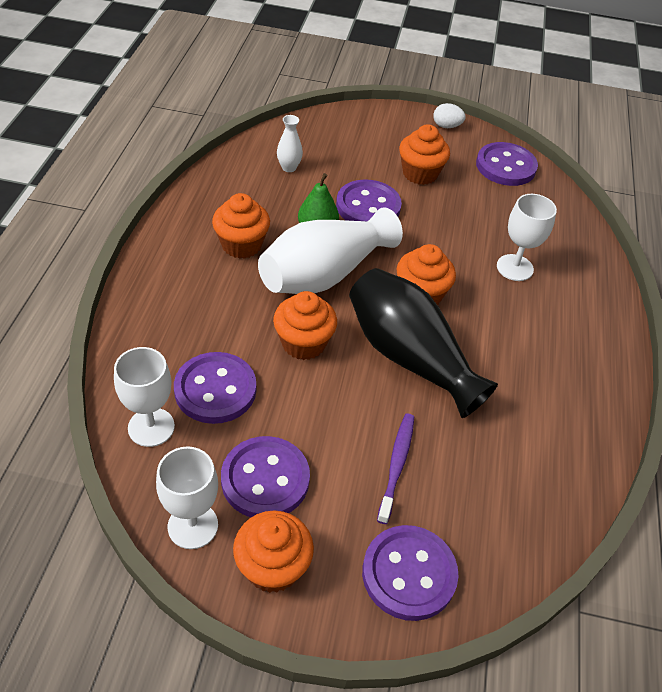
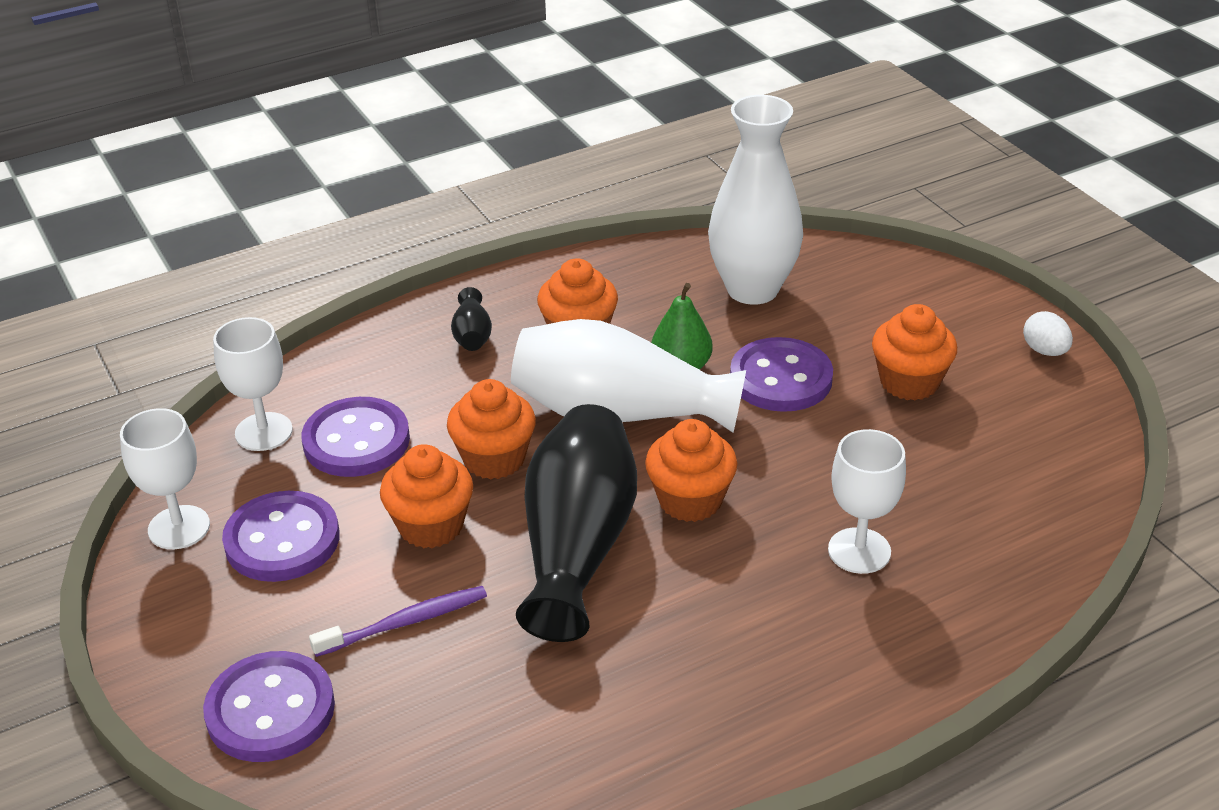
camera: 55 degrees right, 10 degrees down
orange cupcake [233,511,314,593] -> orange cupcake moved to [380,444,473,548]
white vase [277,115,303,172] -> white vase [708,95,803,305], size x2.37
purple button [476,142,538,186] -> none
none -> black vase [451,287,492,351]

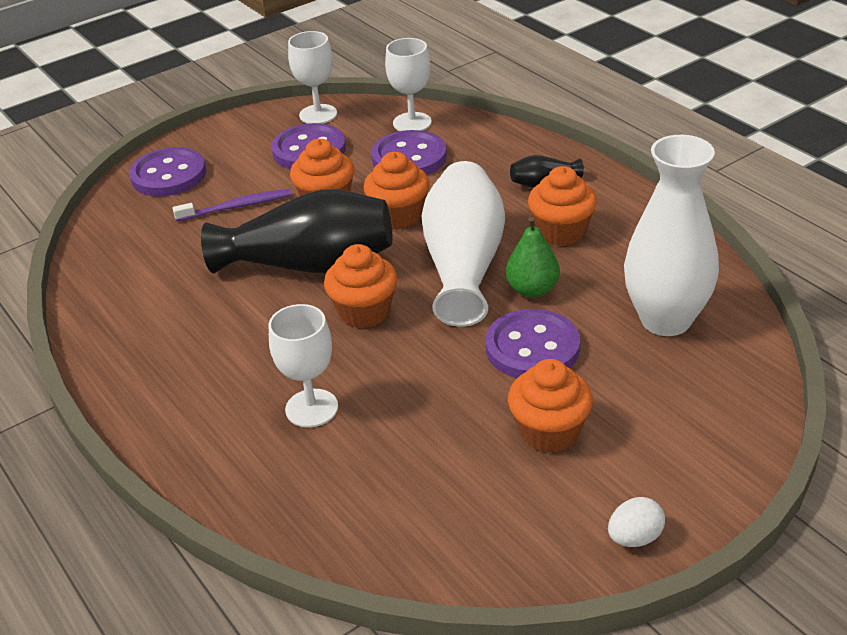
camera: 85 degrees right, 0 degrees up
purple toothbrush [309,586,487,657] -> purple toothbrush turned 75 degrees counterclockwise [172,189,292,222]

